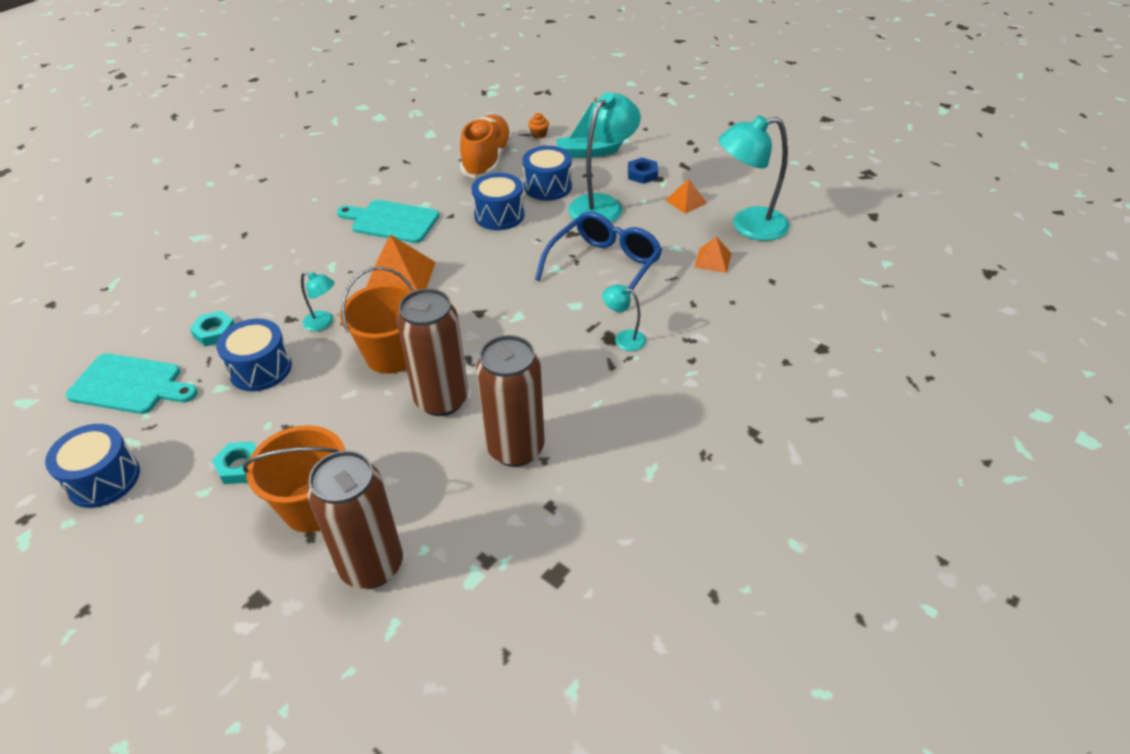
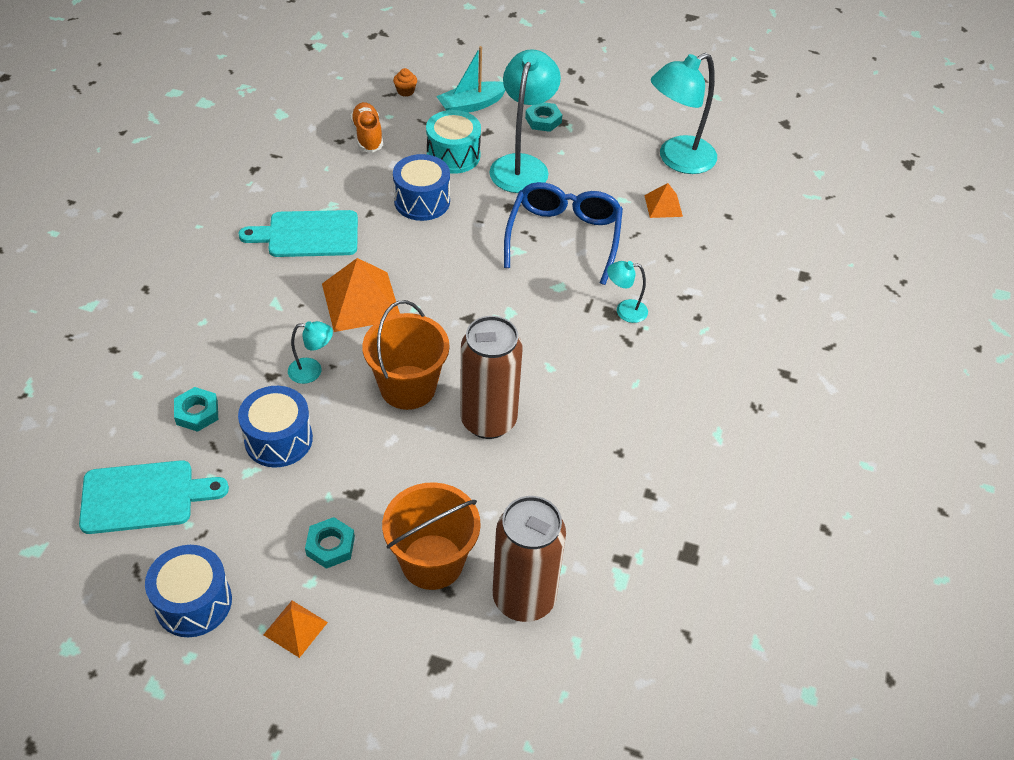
camera: 25 degrees left, 5 degrees up
orange shoe [460,115,512,179] -> orange shoe [351,102,383,153], size x0.61
brown can [476,335,545,467] -> none
blue drum [522,146,572,201] -> turquoise drum [426,110,481,174]
blue nut [628,158,658,184] -> turquoise nut [525,102,562,132]
orange pyramid [665,179,707,214] -> orange pyramid moved to [263,601,328,658]

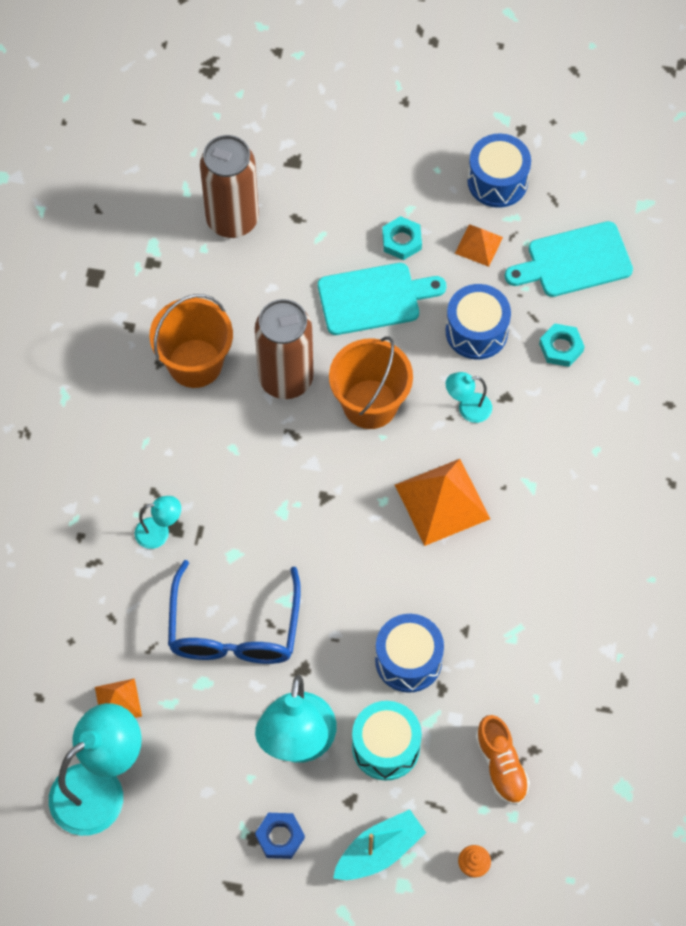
camera: 175 degrees right, 15 degrees up
turquoise cutting board [238,210,358,257] -> turquoise cutting board moved to [318,263,446,335]
orange pyramid [263,601,328,658] -> orange pyramid moved to [455,224,503,267]
orange bucket [382,482,481,590] -> orange bucket moved to [150,294,233,388]
turquoise nut [525,102,562,132] -> blue nut [255,813,305,859]

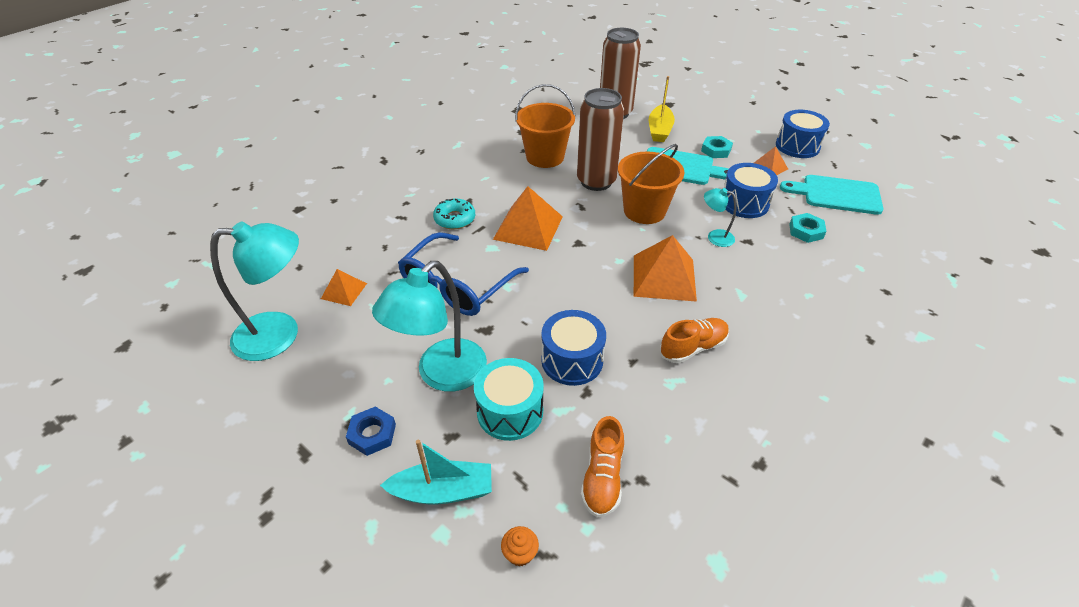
camera: 30 degrees right, 20 degrees down
turquoise lamp [135,496,181,549] -> turquoise donut [433,198,475,229]
none -> orange pyramid [493,186,563,251]
none -> yellow boat [649,76,675,142]
none -> orange shoe [660,318,729,363]

